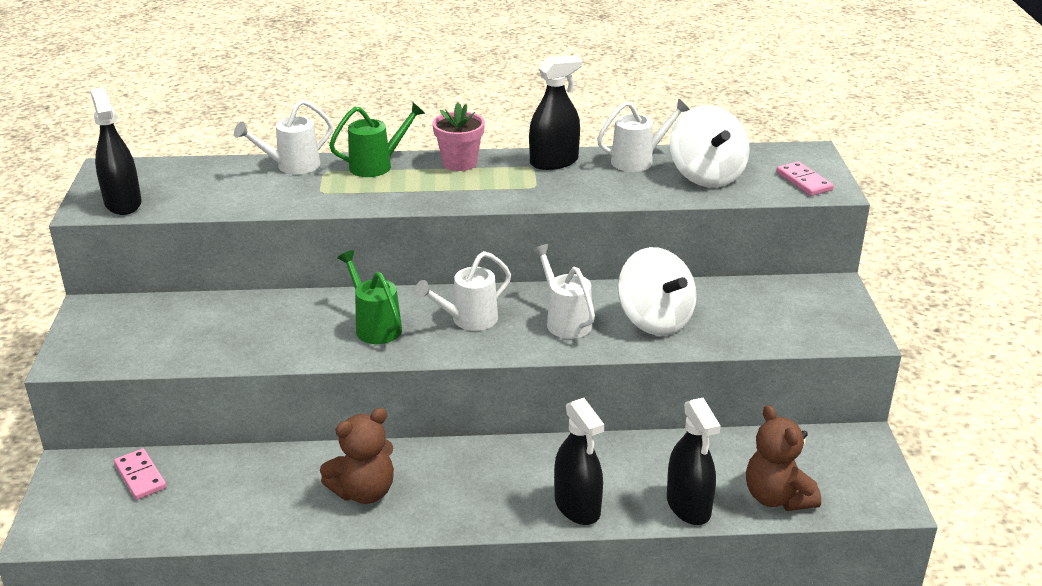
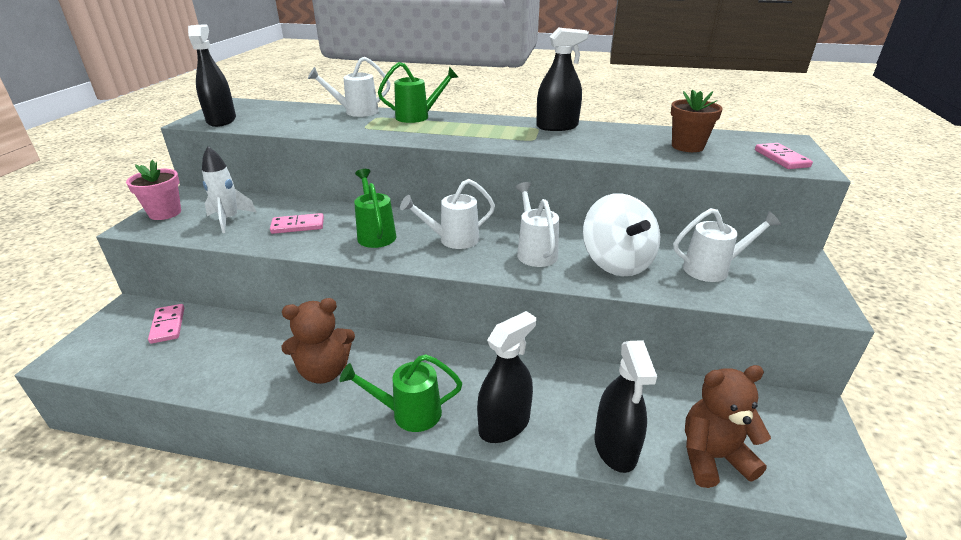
camera: 15 degrees right, 0 degrees up
pink flower pot [433,102,485,171] -> pink flower pot moved to [126,160,181,220]
black spray bottle [554,398,604,525] -> black spray bottle turned 120 degrees counterclockwise [477,311,536,443]
white watering can [597,98,690,172] -> white watering can moved to [673,208,781,282]
white spinning top [670,105,750,187] -> brown flower pot [671,90,723,152]
brown teddy bear [746,405,821,511] -> brown teddy bear turned 90 degrees clockwise [685,365,771,488]
none -> white rocket [202,146,256,233]
none -> pink domino [270,213,324,234]
none -> green watering can [339,354,462,432]

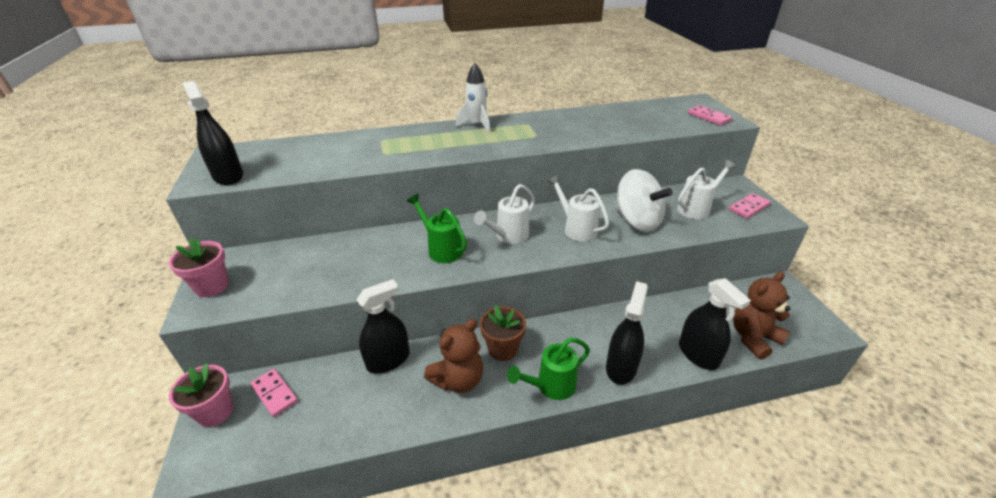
camera: 25 degrees left, 5 degrees up
white rocket [202,146,256,233] -> white rocket moved to [456,63,490,133]
pink domino [270,213,324,234] -> pink domino moved to [729,193,771,219]
white watering can [308,57,390,117] -> none
green watering can [378,62,458,123] -> none
black spray bottle [536,28,589,131] -> black spray bottle moved to [357,279,410,374]
brown flower pot [671,90,723,152] -> brown flower pot moved to [480,305,526,361]
none -> pink flower pot [169,363,234,427]

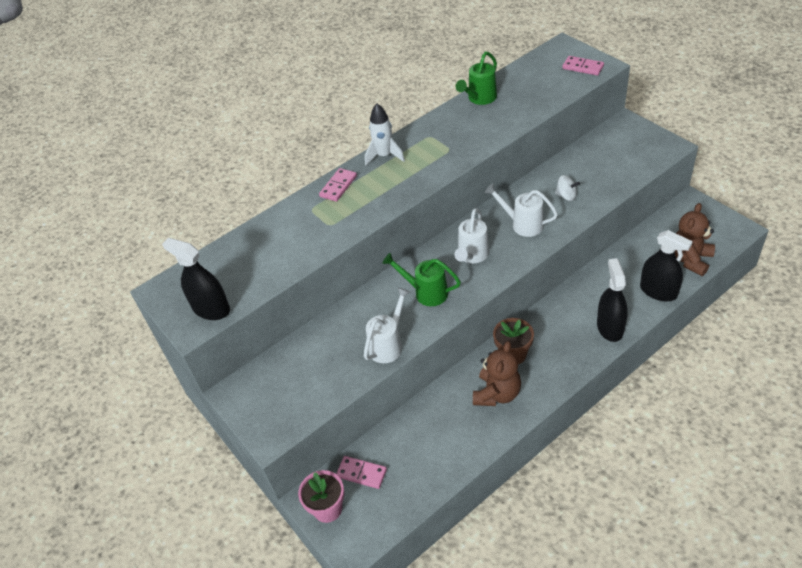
camera: 20 degrees left, 10 degrees up
pink flower pot [169,237,229,297] -> none
black spray bottle [357,279,410,374] -> none
green watering can [507,338,590,400] -> green watering can moved to [456,52,497,105]
white spinning top [615,169,673,232] -> white spinning top [555,175,580,201], size x0.47
white watering can [677,160,736,219] -> white watering can moved to [364,288,410,363]
pink domino [729,193,771,219] -> pink domino moved to [319,168,357,202]

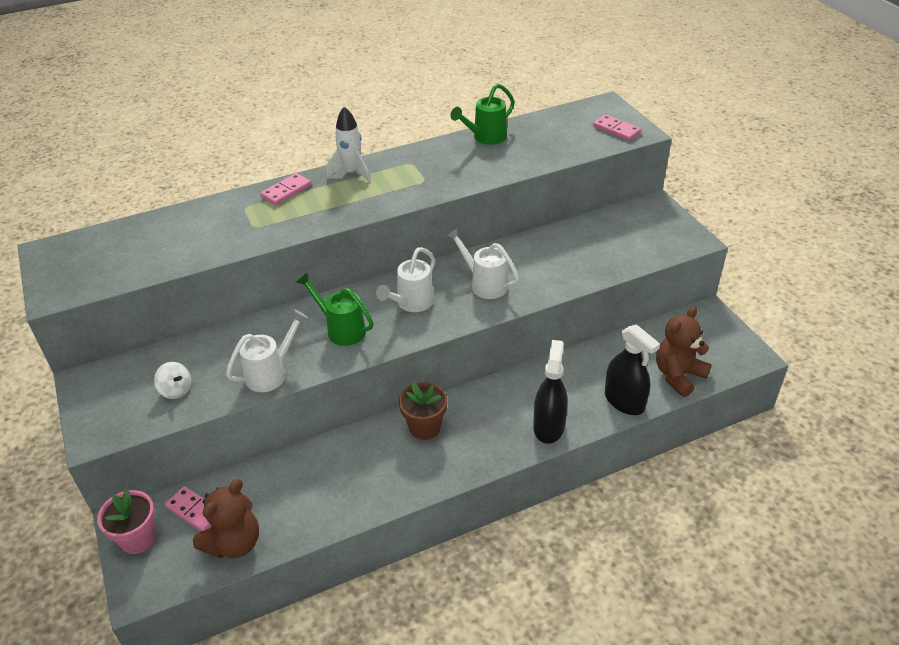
camera: 10 degrees right, 5 degrees down
black spray bottle [162,238,230,320] -> none
brown teddy bear [473,341,521,406] -> brown teddy bear moved to [193,479,259,558]
white spinning top [555,175,580,201] -> white spinning top moved to [154,362,191,399]

